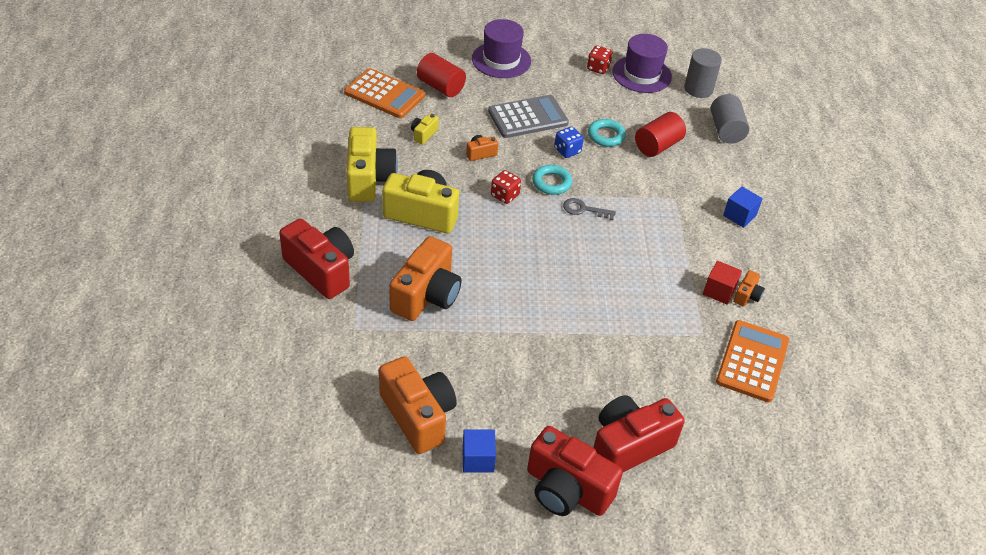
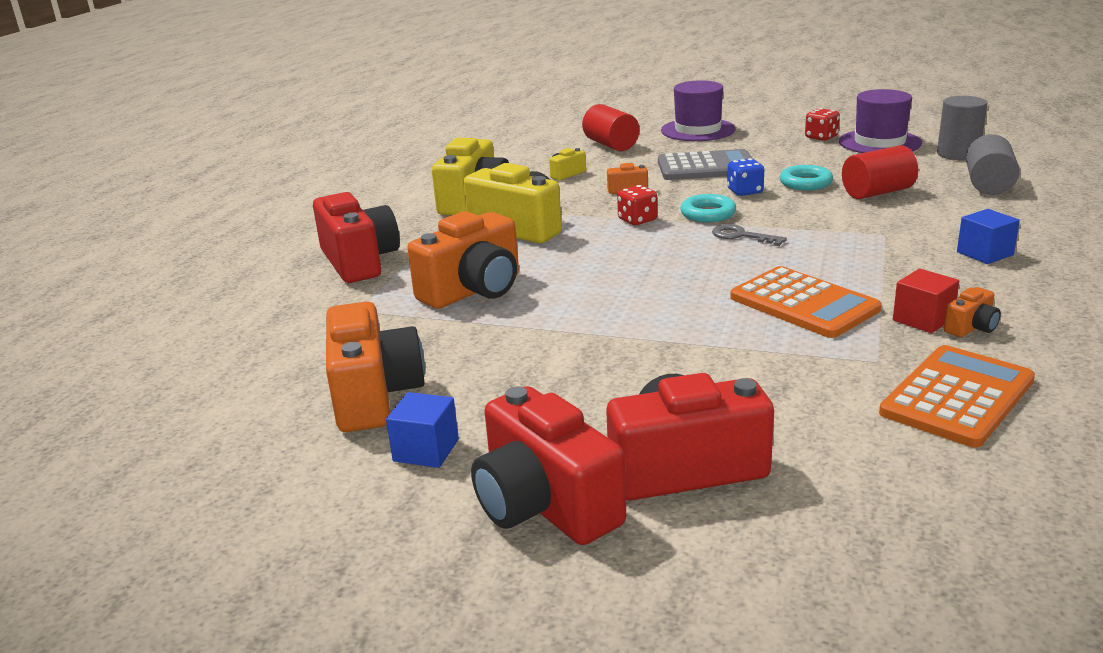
camera: 25 degrees right, 20 degrees down
orange calculator [344,68,425,118] -> orange calculator moved to [730,266,882,338]

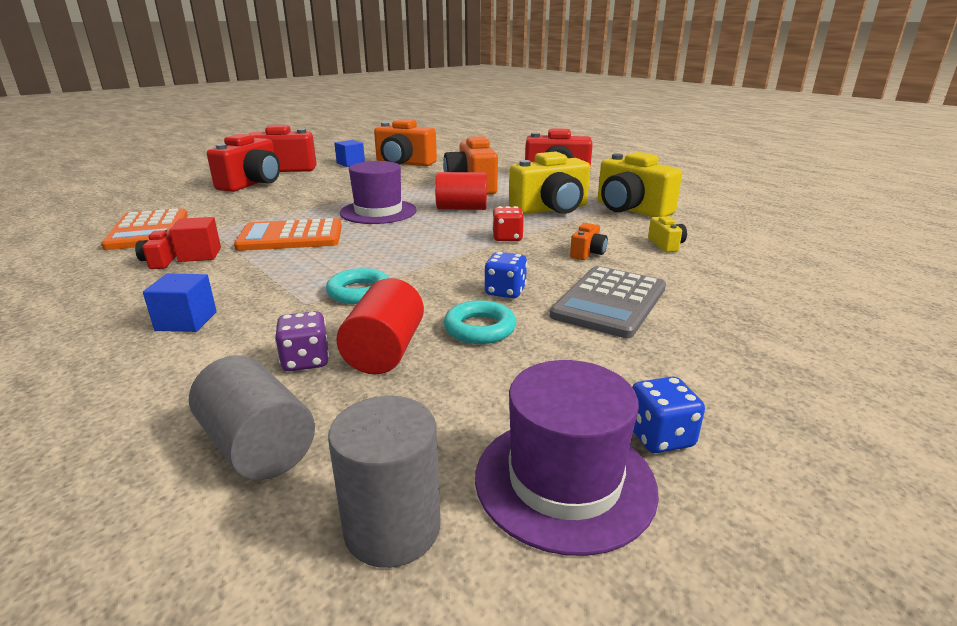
camera: 120 degrees right, 0 degrees up
red cylinder [582,104,639,151] -> red cylinder moved to [435,172,487,210]
purple hat [661,80,736,141] -> purple hat moved to [340,161,417,224]
turquoise ring [680,194,736,222] -> turquoise ring moved to [326,268,389,304]
grey key [712,224,787,246] -> none
red dice [805,108,840,141] -> blue dice [632,377,705,453]
orange camera [944,287,1001,337] -> red camera [135,229,176,269]
none -> purple dice [275,311,329,371]

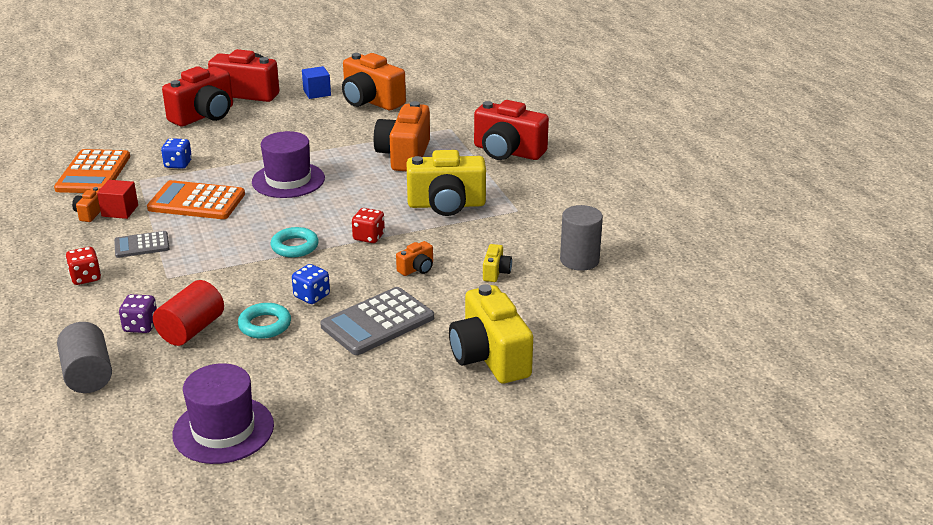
camera: 20 degrees right, 5 degrees up
red camera [135,229,176,269] -> orange camera [72,187,101,222]
blue cube [143,273,217,332] -> red dice [65,247,101,285]
turquoise ring [326,268,389,304] -> turquoise ring moved to [271,227,319,258]
grey cylinder [328,396,441,568] -> grey cylinder moved to [560,205,603,271]
red cylinder [435,172,487,210] -> none
yellow camera [598,152,682,217] -> yellow camera moved to [449,284,533,383]
blue dice [632,377,705,453] -> blue dice moved to [161,138,192,169]
none -> grey calculator [114,231,170,258]

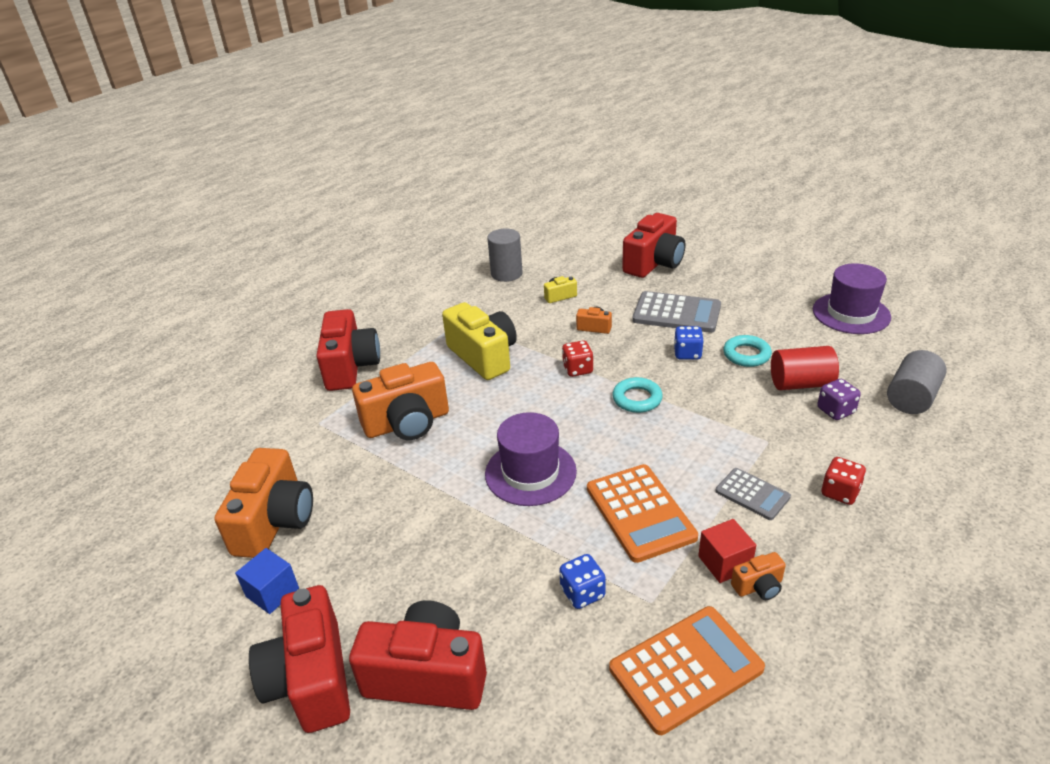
camera: 120 degrees left, 5 degrees up
yellow camera [449,284,533,383] -> red camera [622,213,686,278]

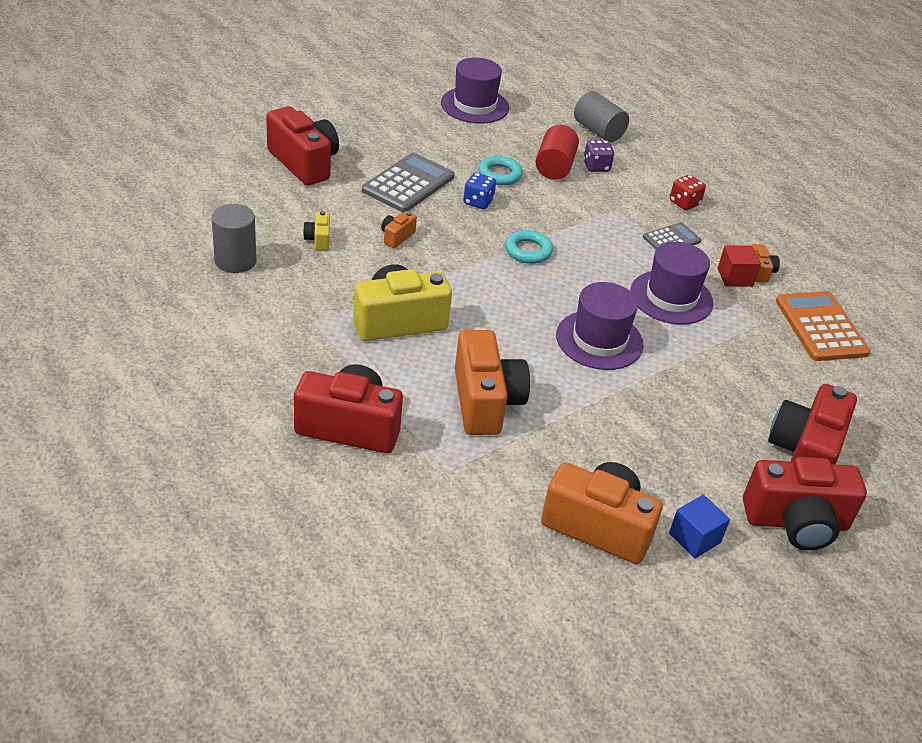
camera: 80 degrees left, 5 degrees up
blue dice [559,554,606,609] -> none
red dice [562,341,594,377] -> none
orange calculator [587,464,698,563] -> purple hat [630,242,713,325]

